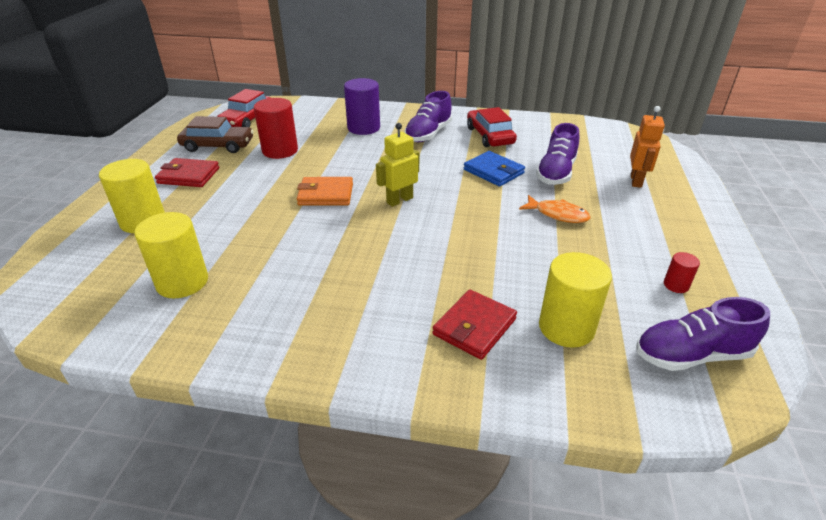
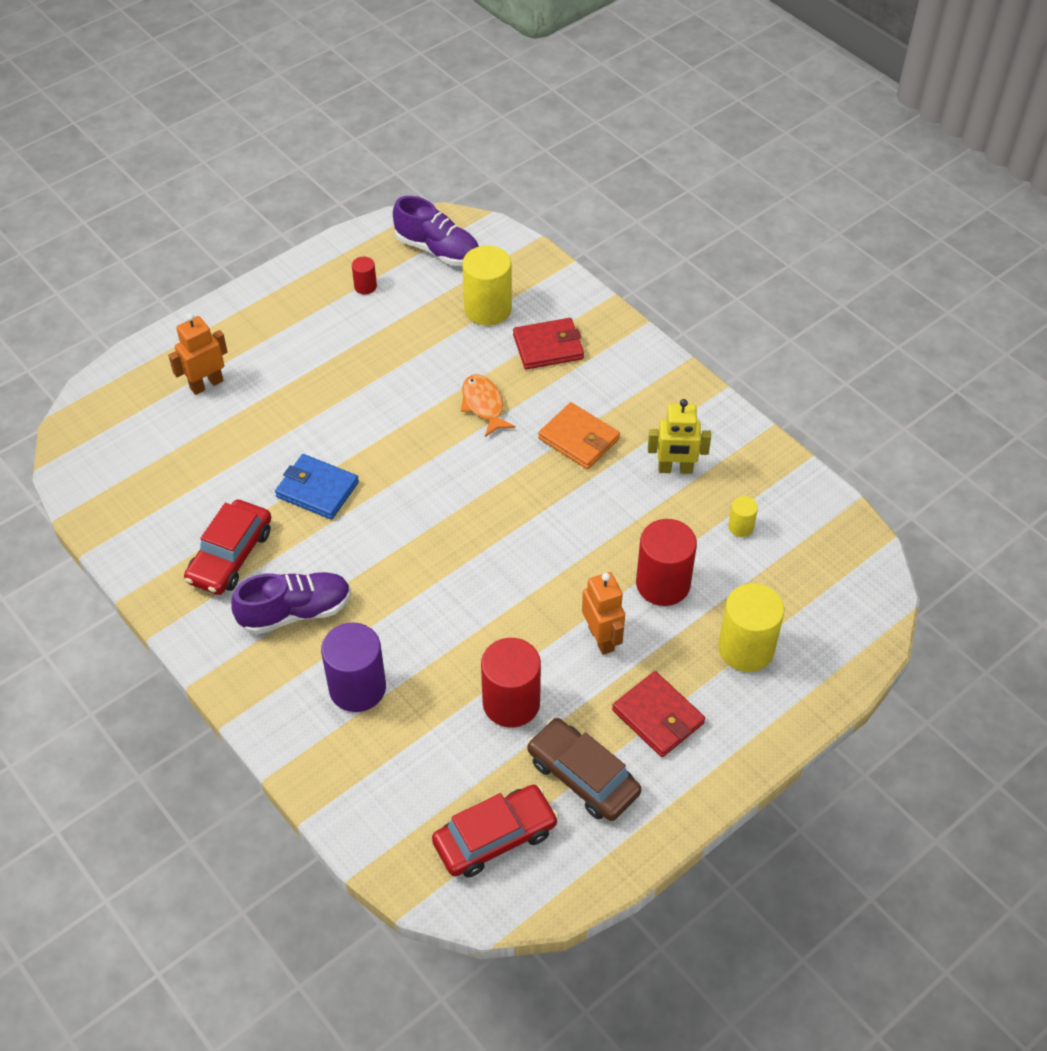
camera: 140 degrees left, 15 degrees up
yellow cylinder [134,212,208,298] -> yellow cylinder [728,496,758,537], size x0.48
orange wallet [297,177,353,206] -> orange wallet moved to [538,402,620,469]
yellow robot [376,123,419,207] -> yellow robot moved to [648,399,711,474]
blue wallet [464,151,525,187] -> blue wallet turned 60 degrees counterclockwise [275,454,359,520]
orange fish [519,195,591,223] -> orange fish moved to [461,374,516,437]
purple shoe [536,123,579,185] -> none
none -> orange robot [582,572,625,655]
none -> red cylinder [636,519,697,606]

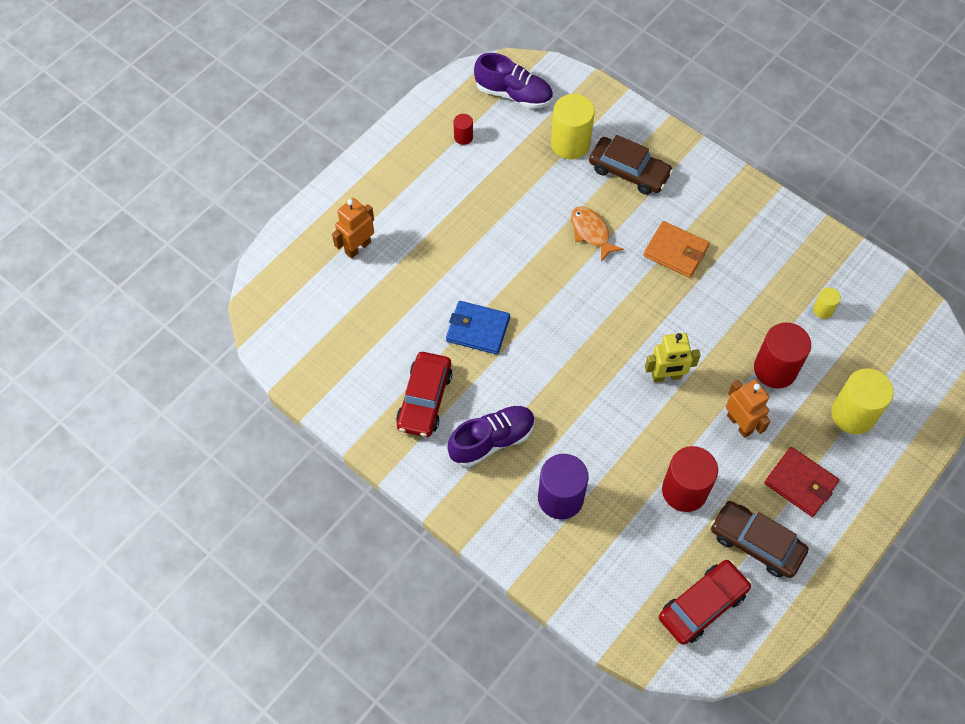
camera: 10 degrees left, 10 degrees up
red wallet [513,318,584,370] -> brown car [589,135,673,195]
yellow robot [648,399,711,474] -> yellow robot moved to [645,333,701,382]

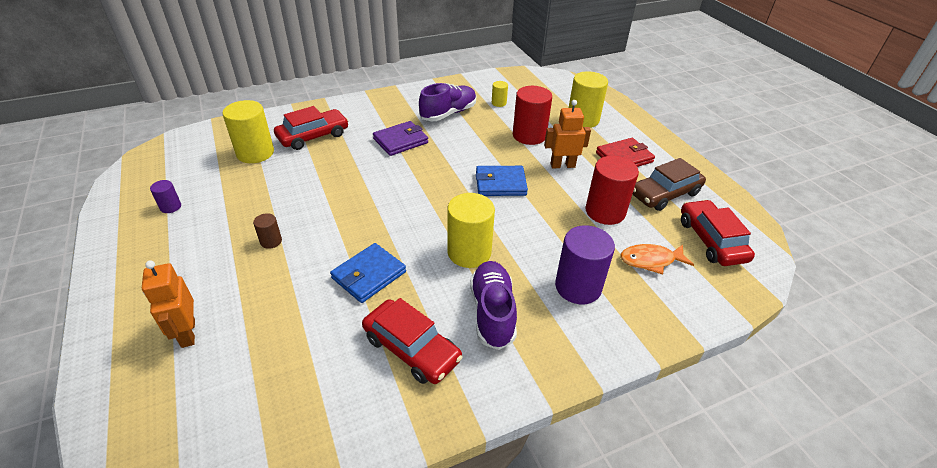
camera: 65 degrees left, 20 degrees down
red cylinder [454,114,473,145] -> purple cylinder [150,180,181,213]
purple shoe [474,53,553,109] -> purple shoe moved to [419,83,476,121]
orange fish [571,206,624,262] -> orange fish moved to [620,244,694,275]
brown car [589,135,673,195] -> red car [274,106,349,150]
orange wallet [644,221,710,278] -> purple wallet [373,121,428,156]
yellow robot [645,333,701,382] -> blue wallet [476,166,528,196]
none -> brown cylinder [253,213,282,249]
none -> yellow cylinder [447,193,495,268]

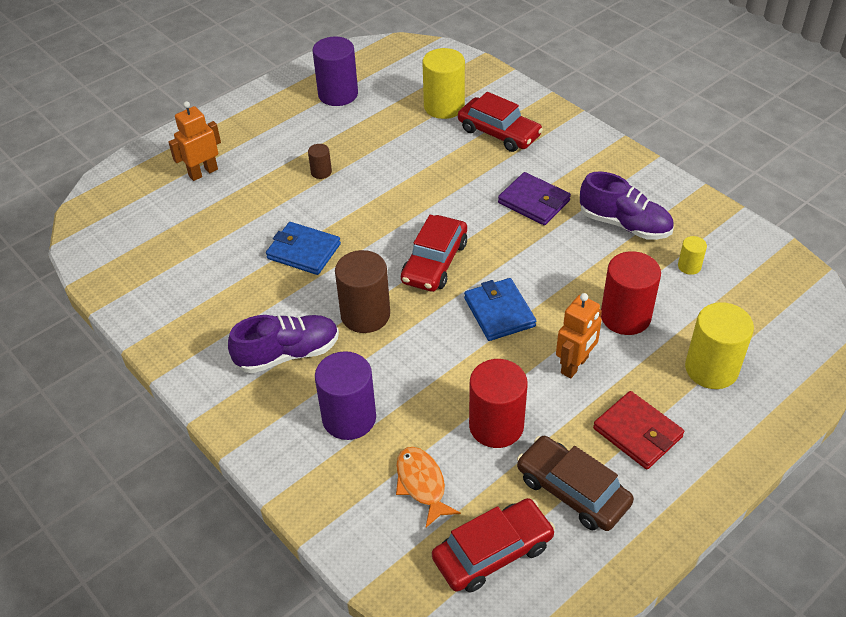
camera: 75 degrees right, 5 degrees up
purple cylinder [150,180,181,213] -> purple cylinder [312,37,358,106], size x2.07
red car [362,298,463,384] -> red car moved to [401,215,467,292]
yellow cylinder [447,193,495,268] -> brown cylinder [335,250,390,333]
orange robot [544,100,591,168] -> orange robot turned 60 degrees clockwise [556,293,602,378]

